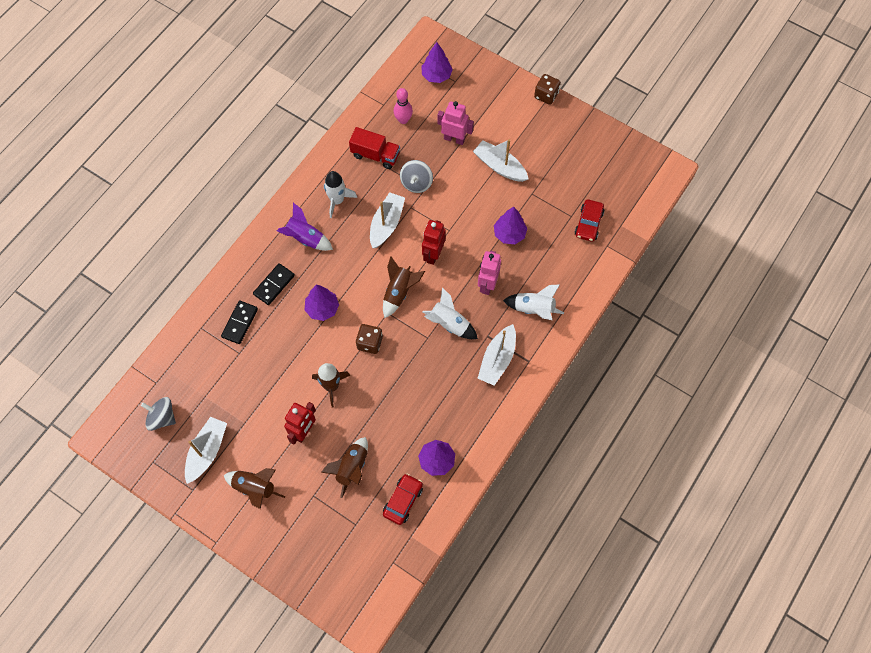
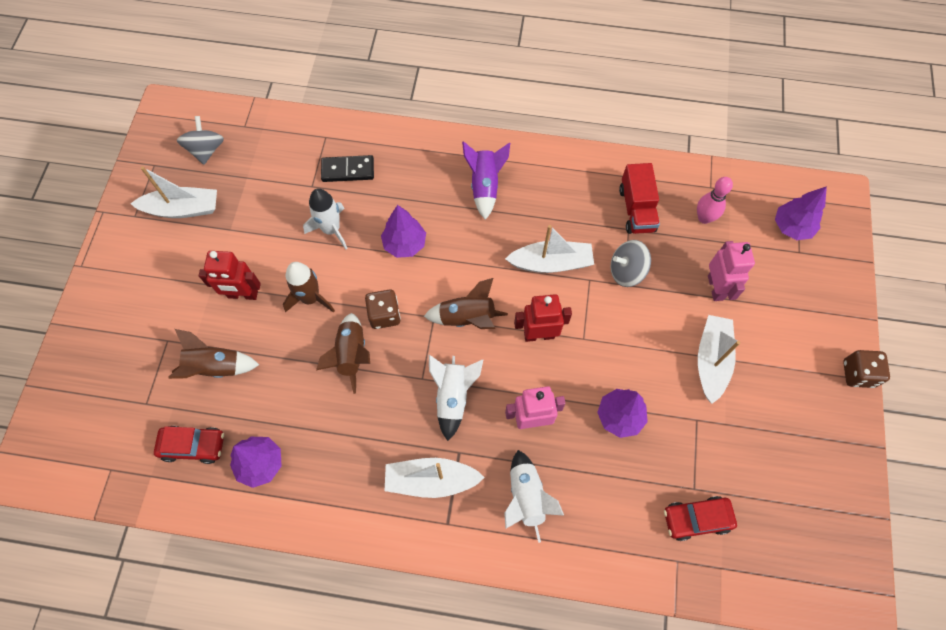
camera: 65 degrees right, 0 degrees up
brown rocket [224,468,285,509] -> brown rocket moved to [316,313,370,394]
black domino [253,263,295,305] -> none
white rocket [324,171,357,218] -> white rocket moved to [303,188,347,249]

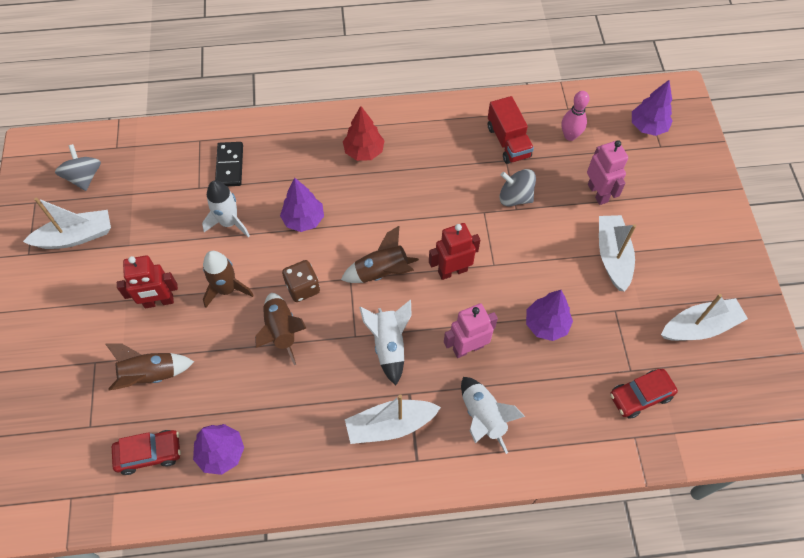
camera: 15 degrees left, 5 degrees down
black domino [321,155,374,182] -> black domino turned 75 degrees counterclockwise [215,142,243,186]
purple rocket [462,141,510,220] -> red tree [343,106,385,161]
white boat [505,225,594,273] -> white boat moved to [661,294,748,341]
grey spinning top [610,240,651,287] -> grey spinning top turned 45 degrees clockwise [499,169,536,206]
brown dice [843,350,890,388] -> none

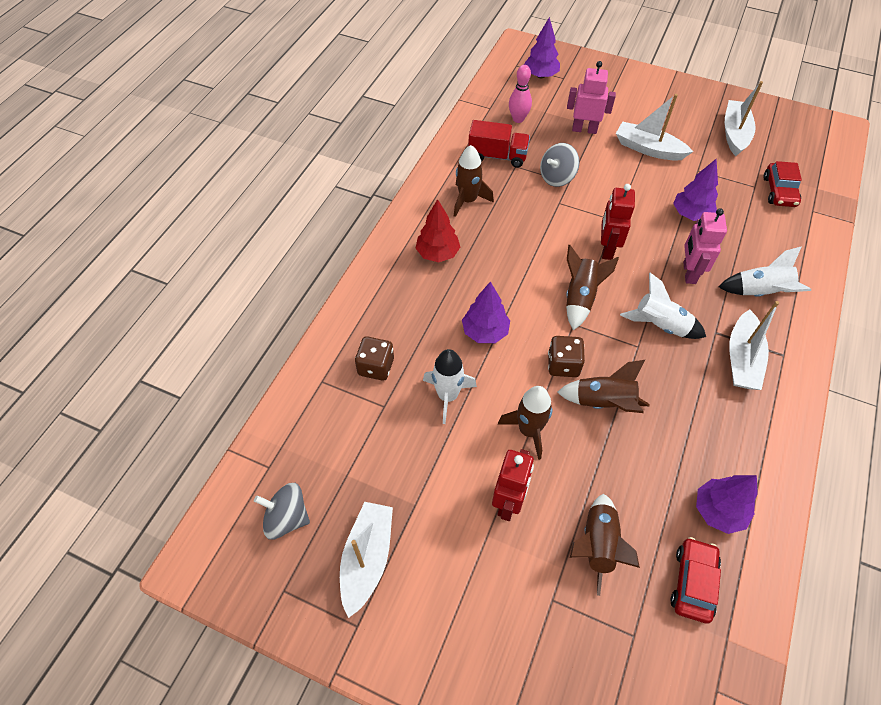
camera: 60 degrees left, 5 degrees down
black domino [215,142,243,186] -> brown dice [355,336,394,381]
none -> brown rocket [454,145,494,217]

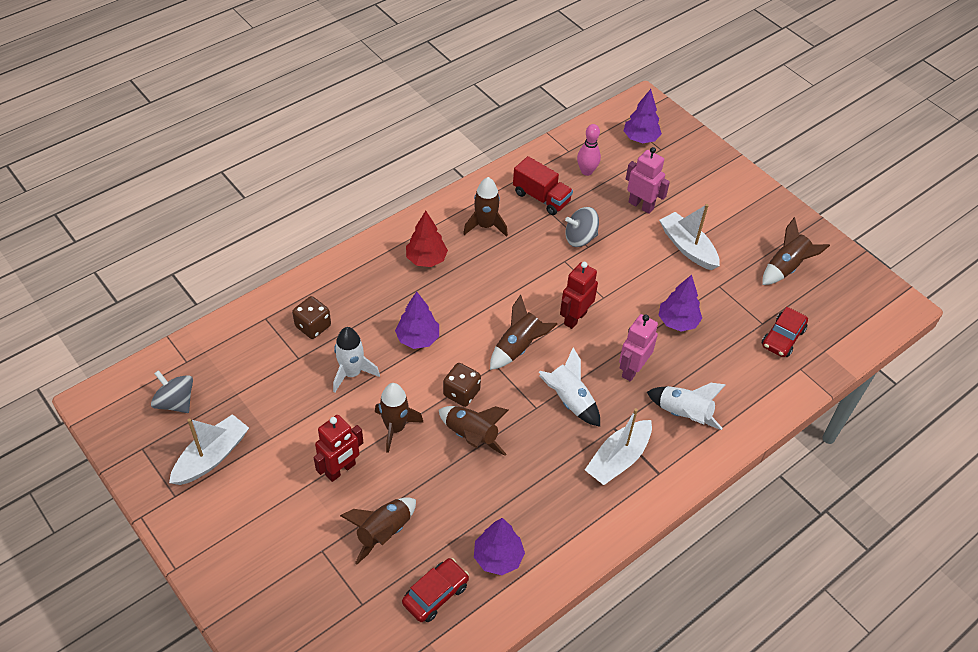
camera: 25 degrees right, 5 degrees down
white boat [725,81,763,156] -> brown rocket [762,217,830,285]

